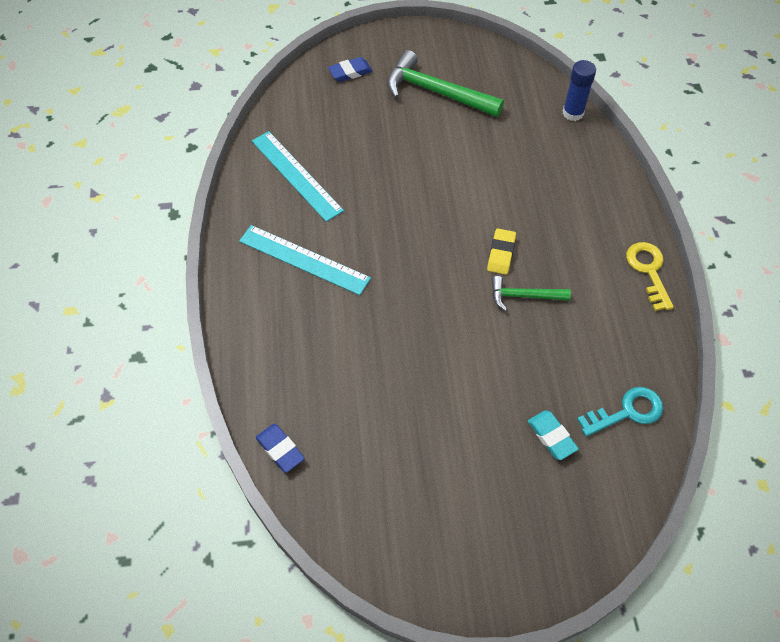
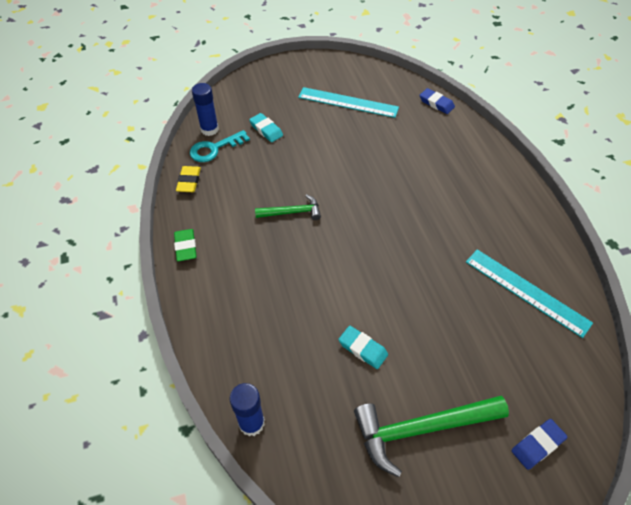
camera: 170 degrees right, 5 degrees down
turquoise ruler [239,225,371,295] -> turquoise ruler moved to [298,87,399,118]
green hammer [387,50,504,117] -> green hammer turned 150 degrees clockwise [354,396,509,477]
yellow eraser [487,229,516,275] -> yellow eraser moved to [176,166,201,192]
yellow key [626,242,674,311] -> green eraser [174,229,197,261]
none -> blue glue stick [192,83,219,136]
none -> turquoise eraser [338,326,388,369]

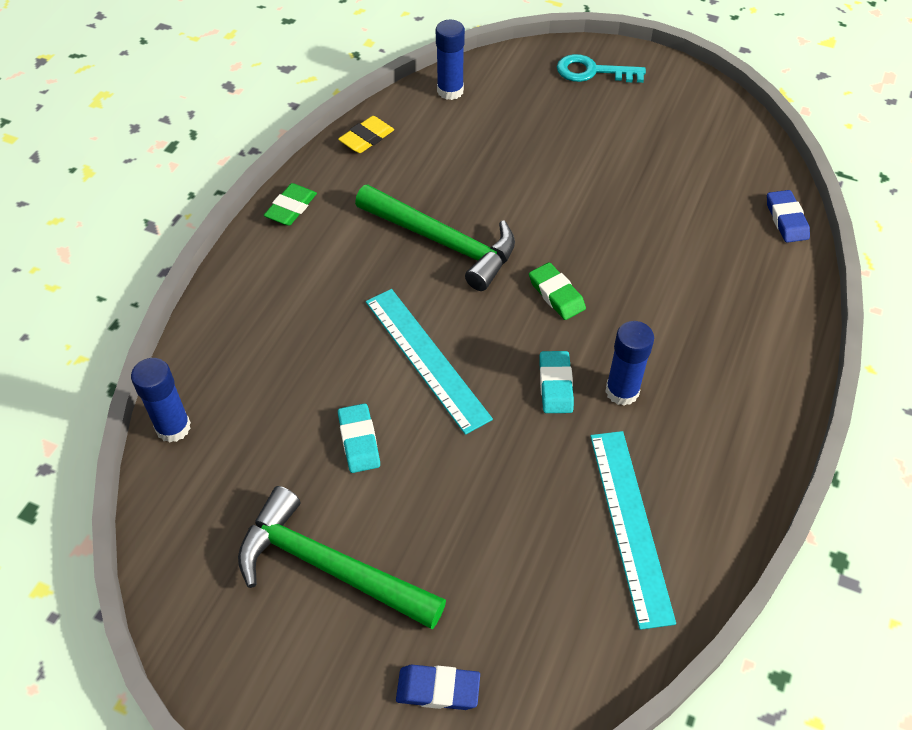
camera: 40 degrees right, 0 degrees up
turquoise key [190,130,250,162] -> turquoise key moved to [557,54,646,83]
turquoise eraser [249,113,283,142] -> turquoise eraser moved to [539,351,574,413]
green hammer [255,194,321,220] -> green hammer [355,185,515,291], size x1.79
turquoise ruler [298,87,399,118] -> turquoise ruler moved to [366,289,493,435]
none -> green eraser [529,262,586,320]
none -> blue glue stick [605,321,654,406]

